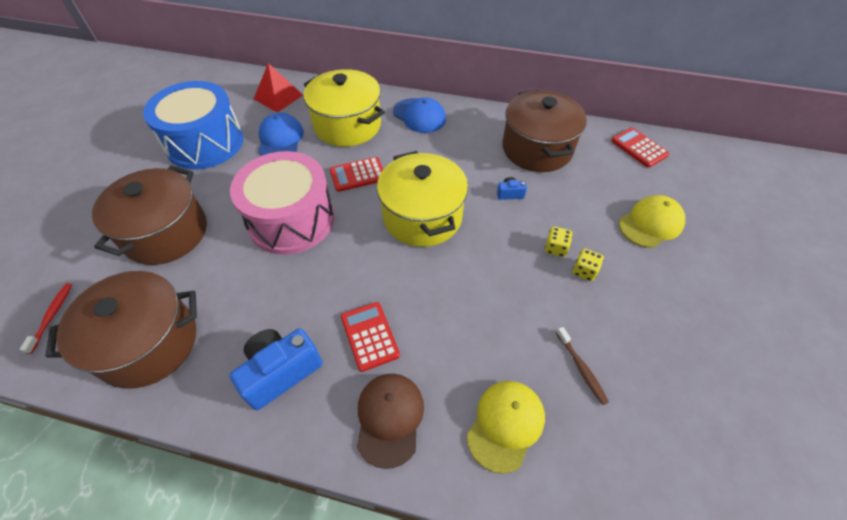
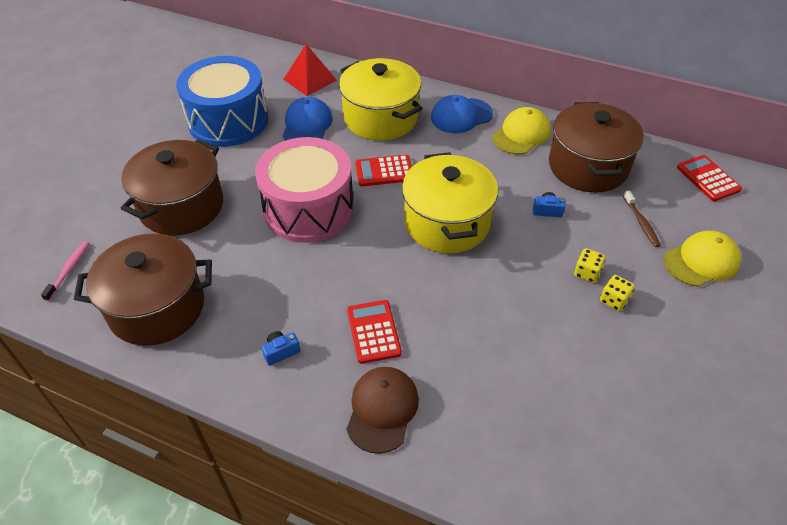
camera: 10 degrees right, 5 degrees down
red toothbrush [19,283,72,354] -> pink toothbrush [41,241,89,301]
blue camera [230,328,323,410] -> blue camera [261,331,300,366], size x0.46
blue cap [393,97,446,133] -> blue cap turned 105 degrees clockwise [431,95,493,133]
yellow cap [467,381,545,474] -> yellow cap moved to [492,107,551,155]
brown toothbrush [556,327,609,405] -> brown toothbrush moved to [623,190,661,247]

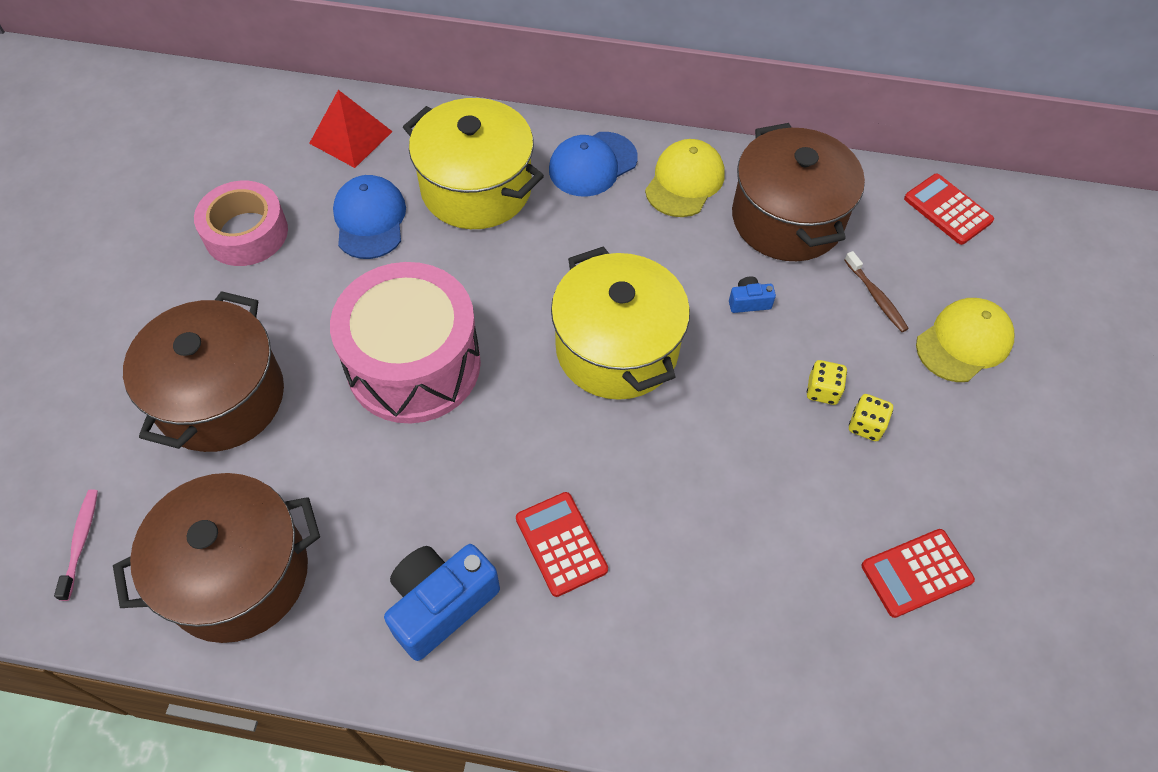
camera: 15 degrees left, 10 degrees up
blue drum [176,56,268,147] -> pink tape [194,181,288,266]
blue camera [261,331,300,366] -> blue camera [384,544,500,661], size x2.18
brown cap [347,367,419,454] -> none
red calculator [355,155,412,186] -> red calculator moved to [861,529,975,618]

